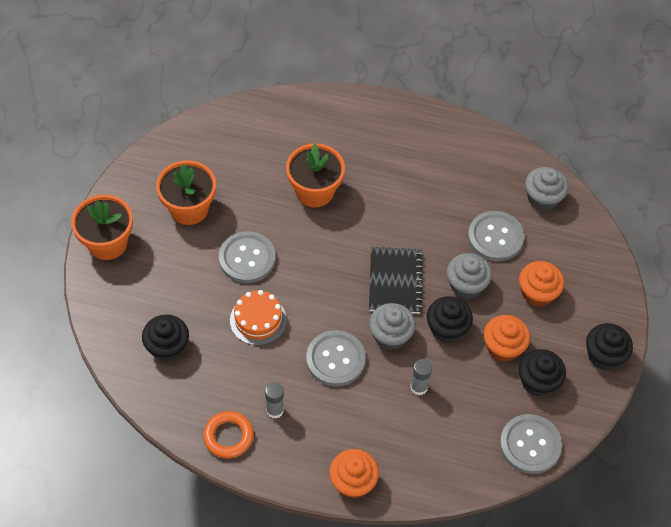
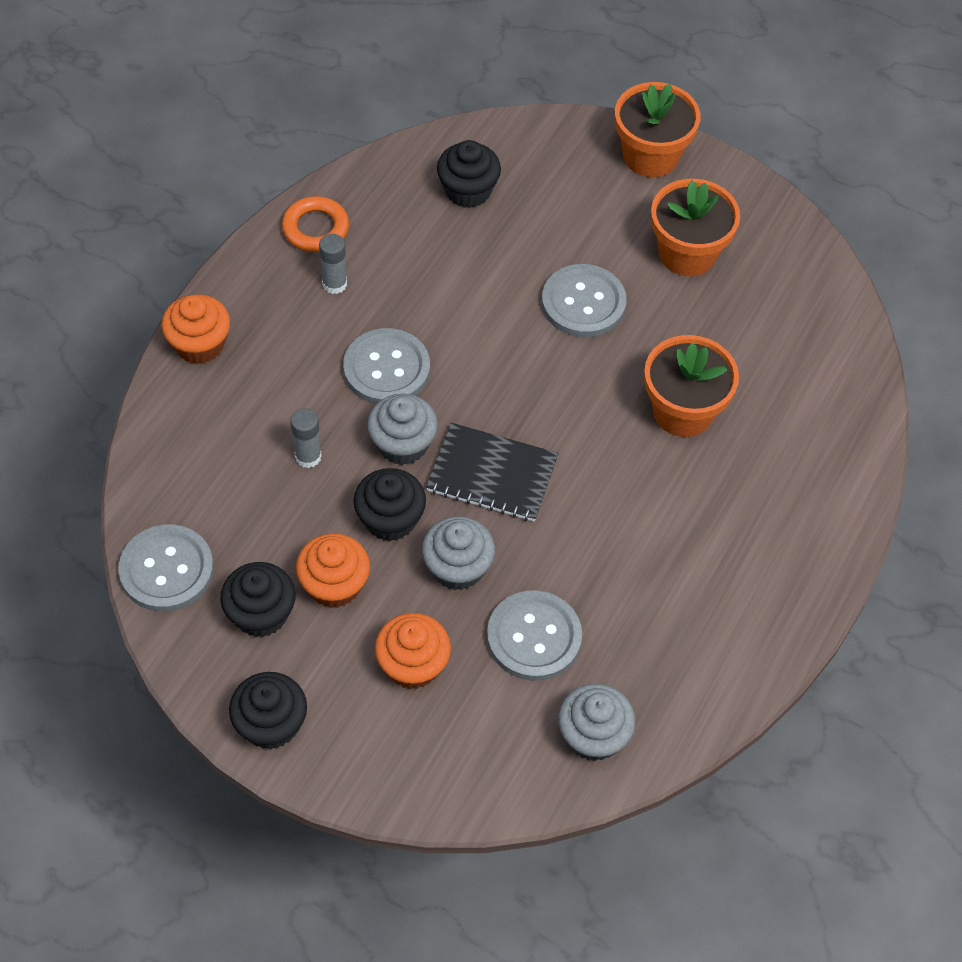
camera: 105 degrees right, 0 degrees up
orange cake [230,290,287,345] -> none

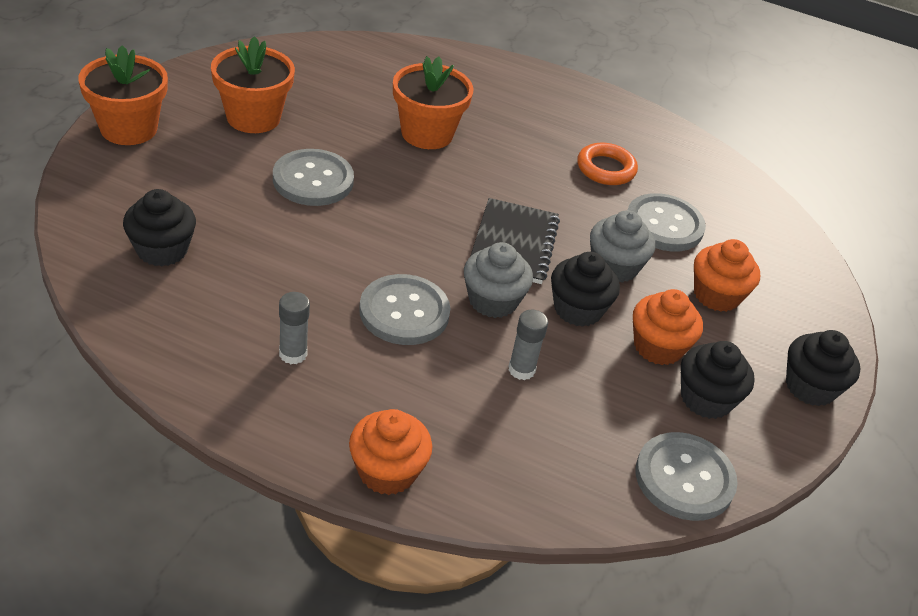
camera: 100 degrees left, 15 degrees down
orange ring [282,196,349,252] -> orange ring moved to [577,143,638,185]
grey cupcake [558,684,636,761] -> none

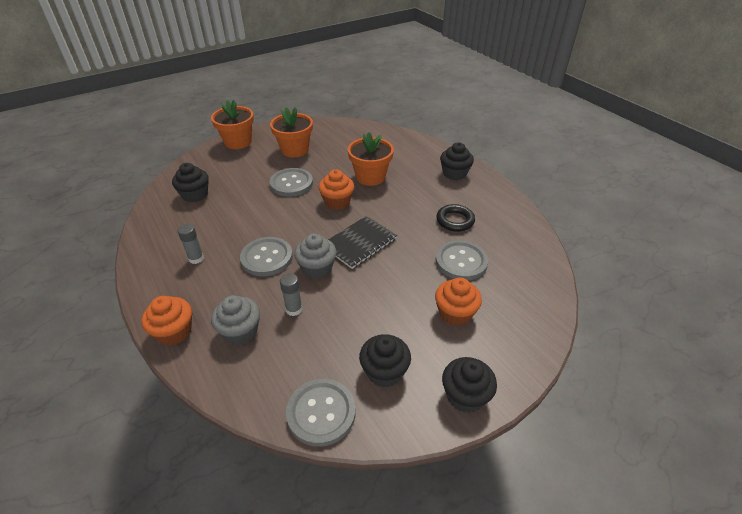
camera: 40 degrees right, 0 degrees up
black cupcake [551,252,620,327] -> black cupcake moved to [440,142,474,180]
orange ring [577,143,638,185] -> black ring [436,204,475,232]
grey cupcake [590,210,655,283] -> grey cupcake moved to [211,295,260,345]
orange cupcake [633,289,703,365] -> orange cupcake moved to [319,169,354,210]

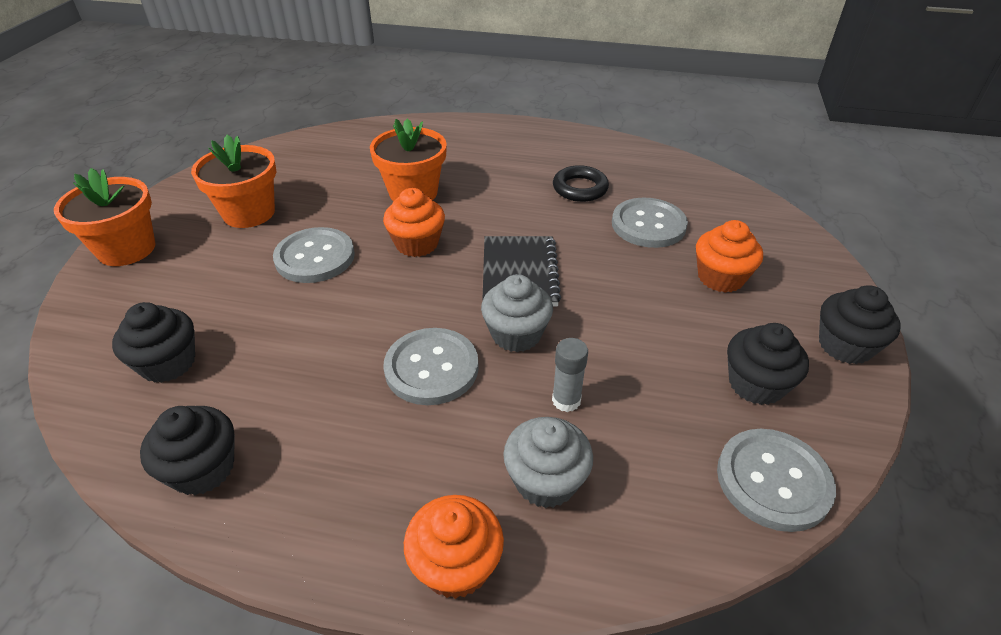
camera: 45 degrees left, 0 degrees up
grey glue stick [178,224,204,264] -> none
black cupcake [440,142,474,180] -> black cupcake moved to [140,406,235,495]

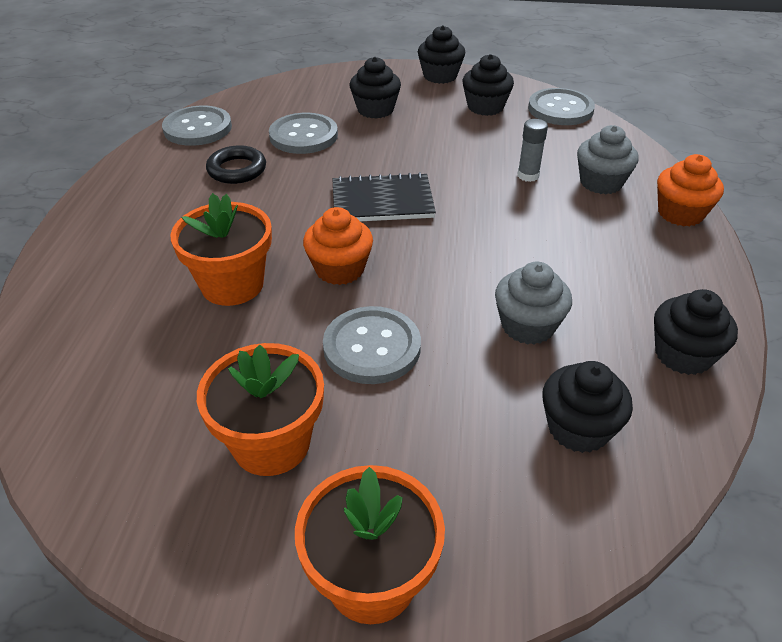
camera: 95 degrees left, 0 degrees up
grey button [383,328,479,405] -> grey button moved to [162,105,232,146]
grey cupcake [481,274,553,352] -> grey cupcake moved to [495,262,572,345]
orange cupcake [696,220,763,293] -> black cupcake [349,57,401,119]

